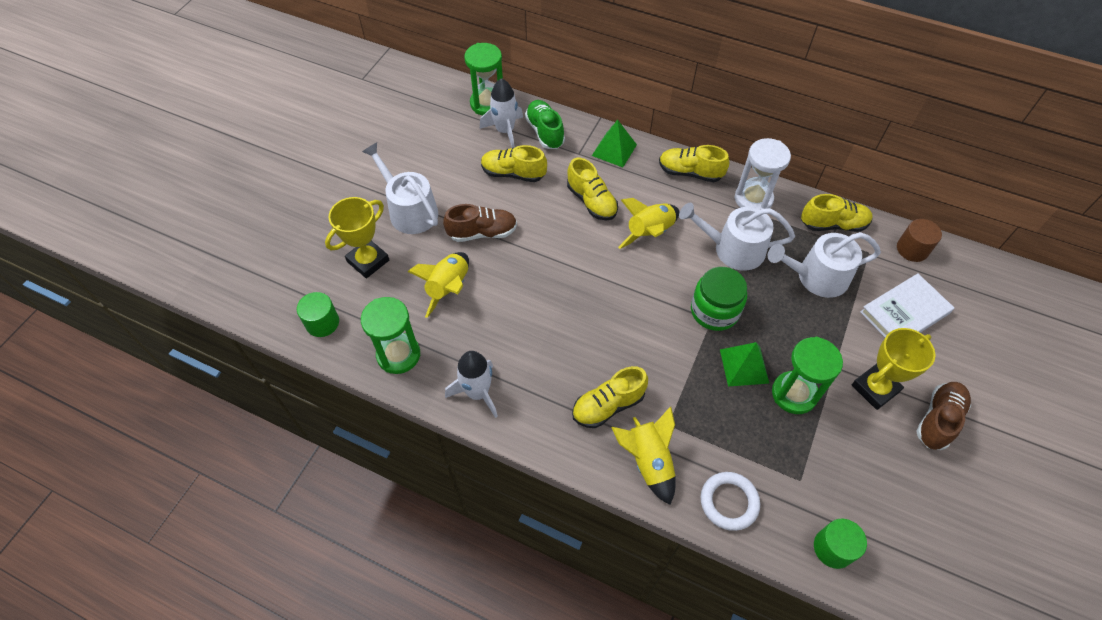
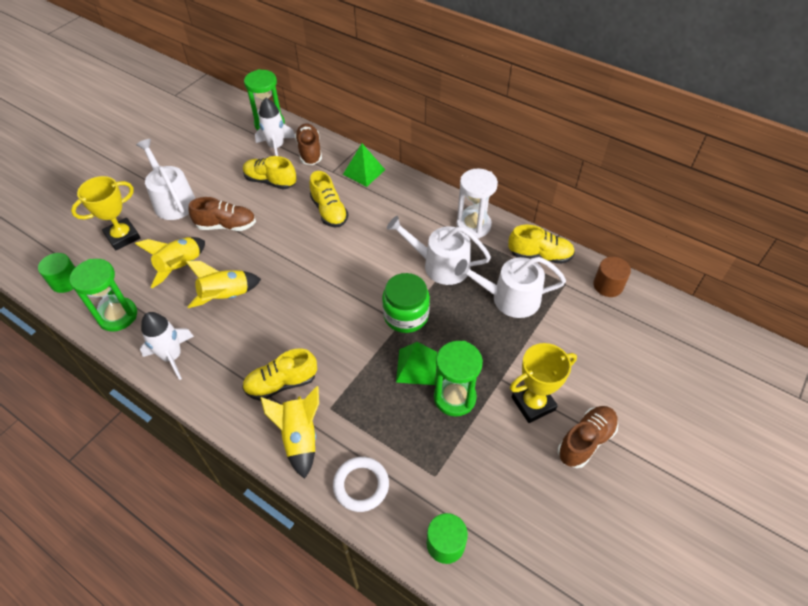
camera: 10 degrees right, 5 degrees down
green shoe [525,100,565,149] -> brown shoe [295,123,322,165]
yellow rocket [618,198,679,249] -> yellow rocket moved to [185,261,261,308]
yellow shoe [659,145,729,182] -> none
white book [860,273,954,337] -> none

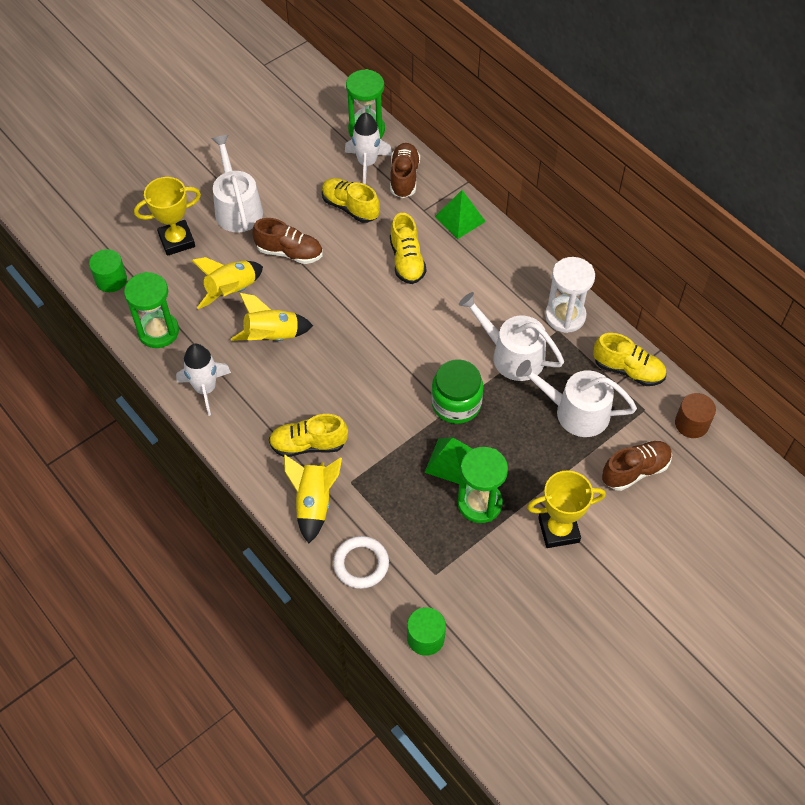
camera: 15 degrees right, 5 degrees up
brown shoe [558,406,618,468] -> brown shoe moved to [602,441,672,491]

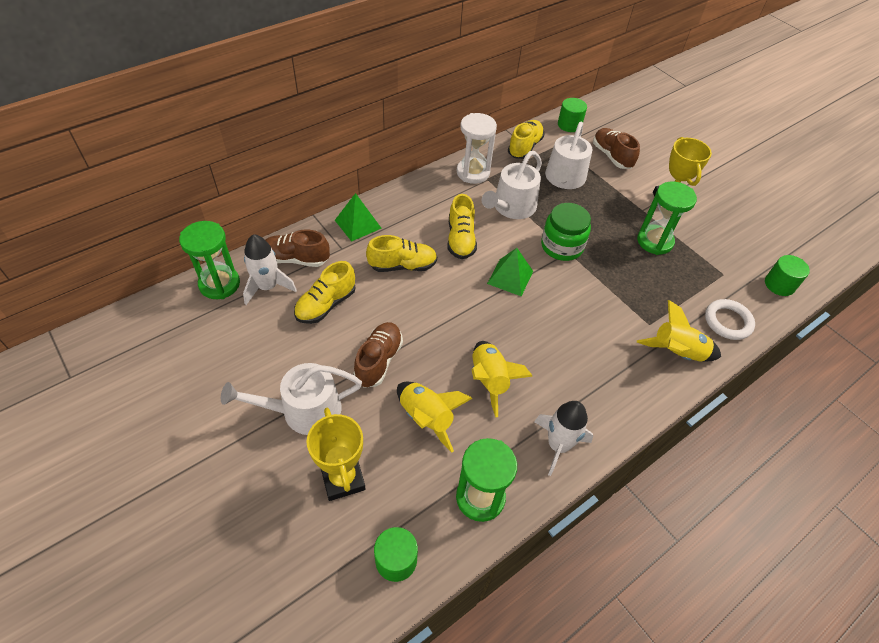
camera: 90 degrees left, 5 degrees down
yellow shoe [269,414,348,457] -> yellow shoe moved to [447,194,477,259]
green pyramid [424,437,472,484] -> green pyramid moved to [487,248,533,296]
brown cylinder [675,393,716,438] -> green cylinder [558,98,587,132]

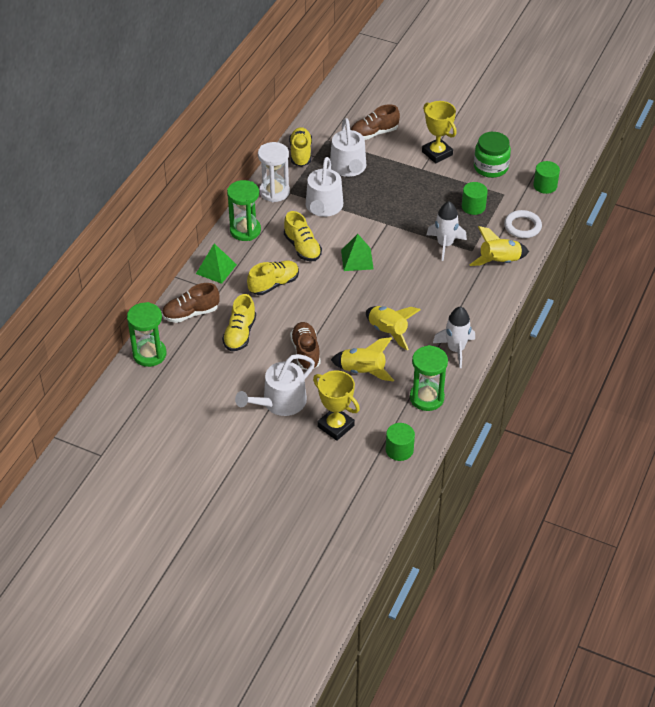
camera: 25 degrees left, 5 degrees down
white rocket [243,234,297,305] -> white rocket moved to [427,201,467,261]
green jar [541,203,591,261] -> green jar moved to [474,132,511,178]
green cylinder [558,98,587,132] -> green cylinder moved to [462,182,488,215]
brown shoe [593,128,640,169] -> brown shoe turned 60 degrees counterclockwise [351,104,400,140]
green hourglass [637,181,697,255] -> green hourglass moved to [227,180,261,241]

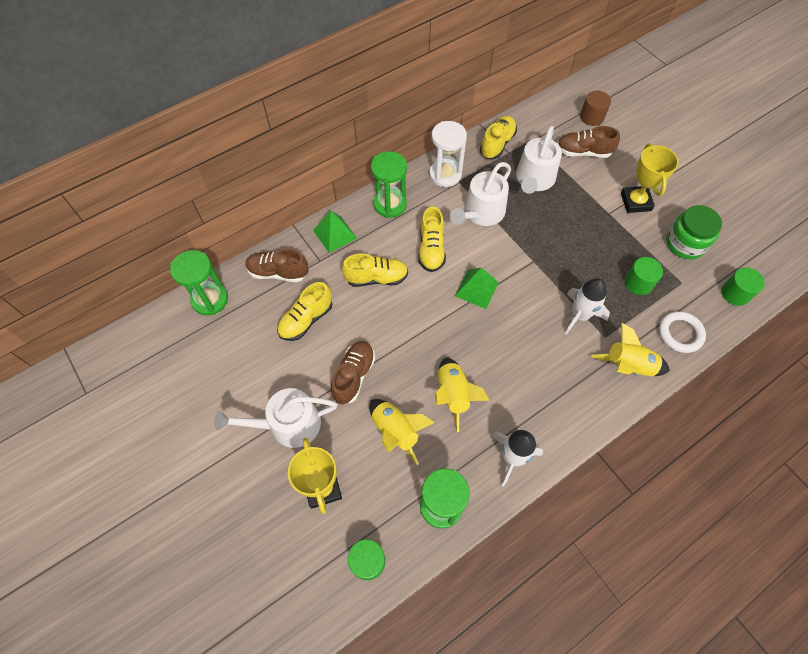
camera: 30 degrees right, 15 degrees up
none -> brown cylinder [580,91,611,126]

